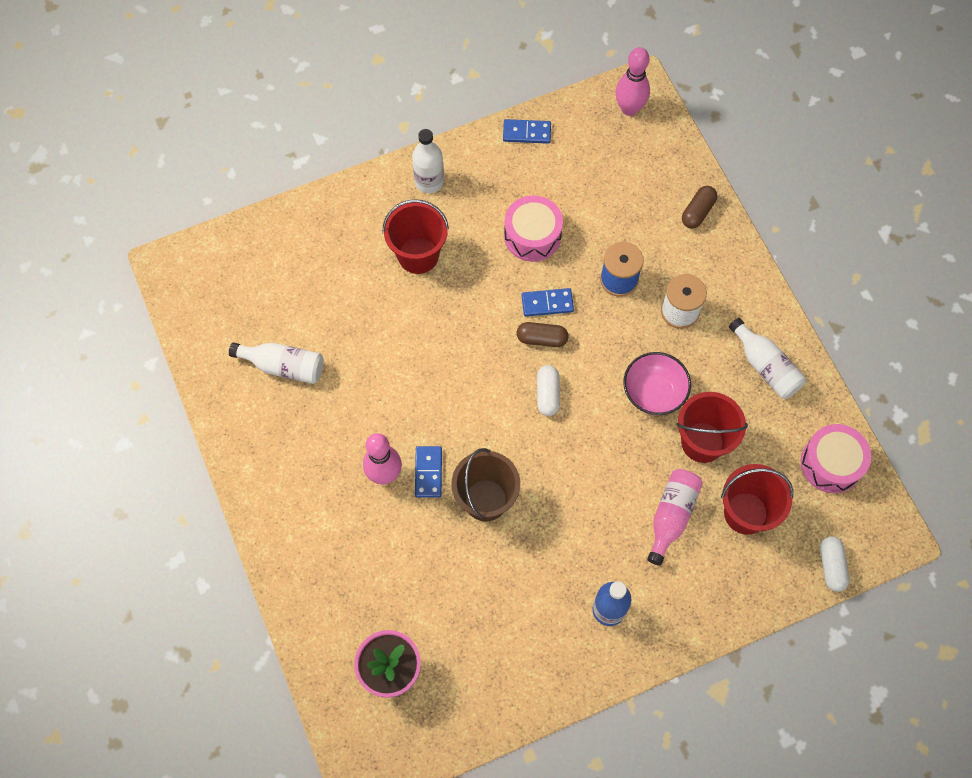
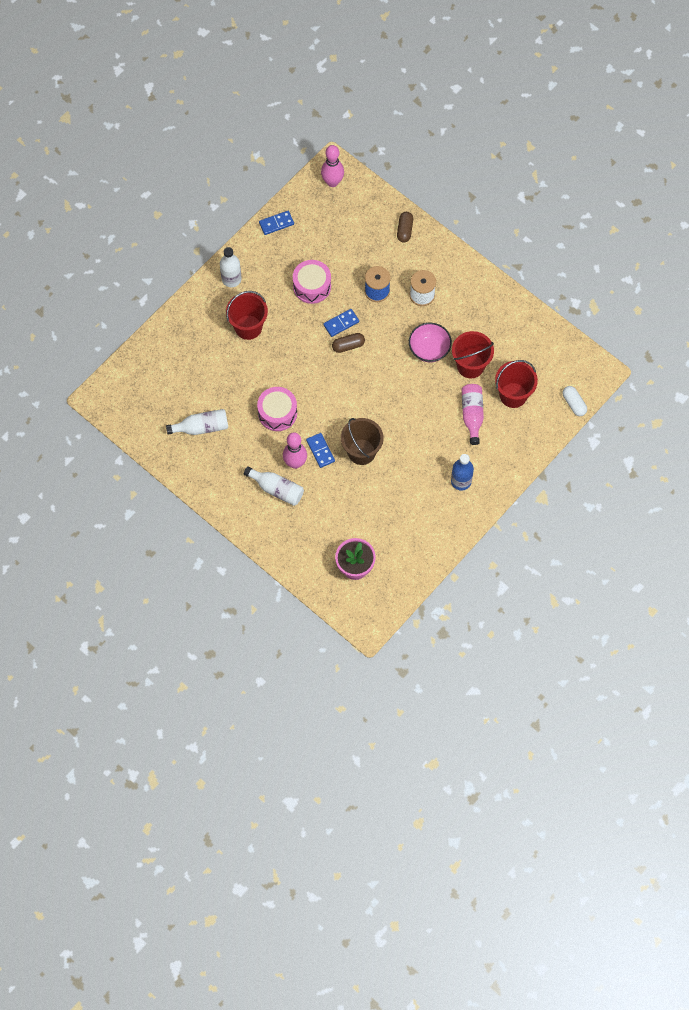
camera: 25 degrees left, 0 degrees up
white capsule [537,365,560,416] -> none
white bottle [729,318,806,399] -> white bottle moved to [244,466,304,506]
pink drum [801,424,871,493] -> pink drum moved to [257,387,297,431]

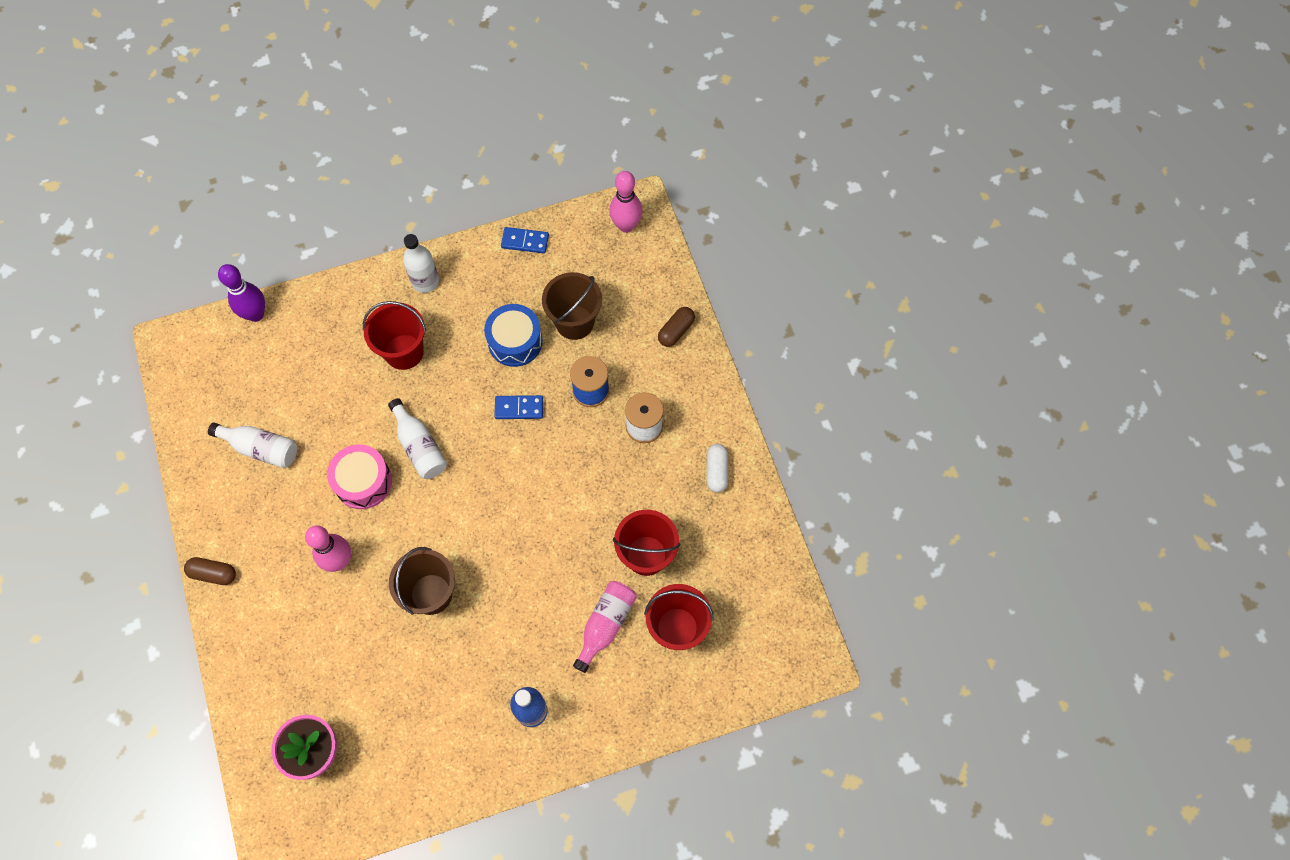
camera: 30 degrees right, 0 degrees up
white bottle [244,466,304,506] -> white bottle moved to [388,398,447,479]
pink drum [293,260,331,304] -> blue drum [484,304,543,367]
blue domino [306,433,335,468] -> none
brown capsule [332,333,365,353] -> brown capsule moved to [184,557,236,585]
pink bowl [409,323,452,362] -> none
white capsule [562,386,587,416] -> white capsule moved to [707,444,728,493]
none -> purple bowling pin [218,264,265,322]
none -> brown bucket [542,272,602,340]

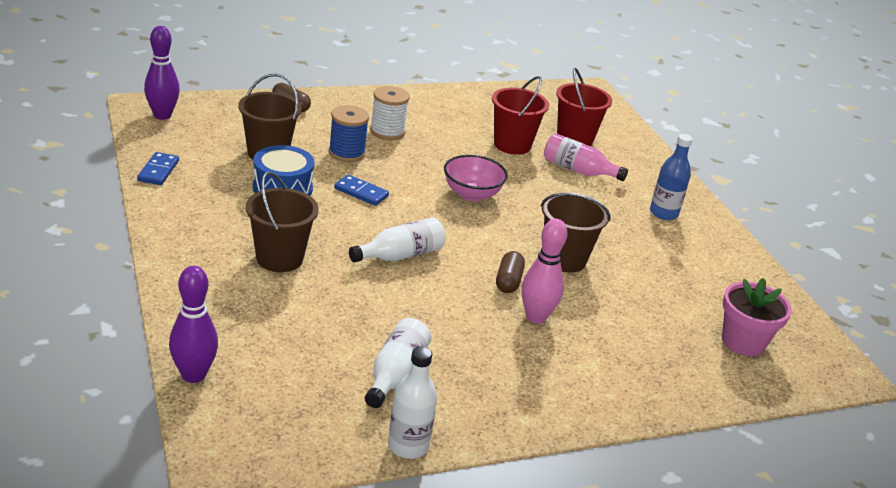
camera: 95 degrees left, 35 degrees down
brown capsule [184,557,236,585] -> brown capsule moved to [496,251,525,293]
pink drum [327,445,392,509] -> none
red bucket [363,301,426,370] -> brown bucket [246,171,319,272]
white bottle [403,234,439,293] -> white bottle moved to [388,346,437,459]
blue domino [494,395,543,419] -> blue domino turned 60 degrees counterclockwise [334,175,389,206]
pink bowling pin [609,171,642,233] -> purple bowling pin [144,26,180,120]
white capsule [707,444,728,493] -> none
none -> pink bowl [444,155,508,201]

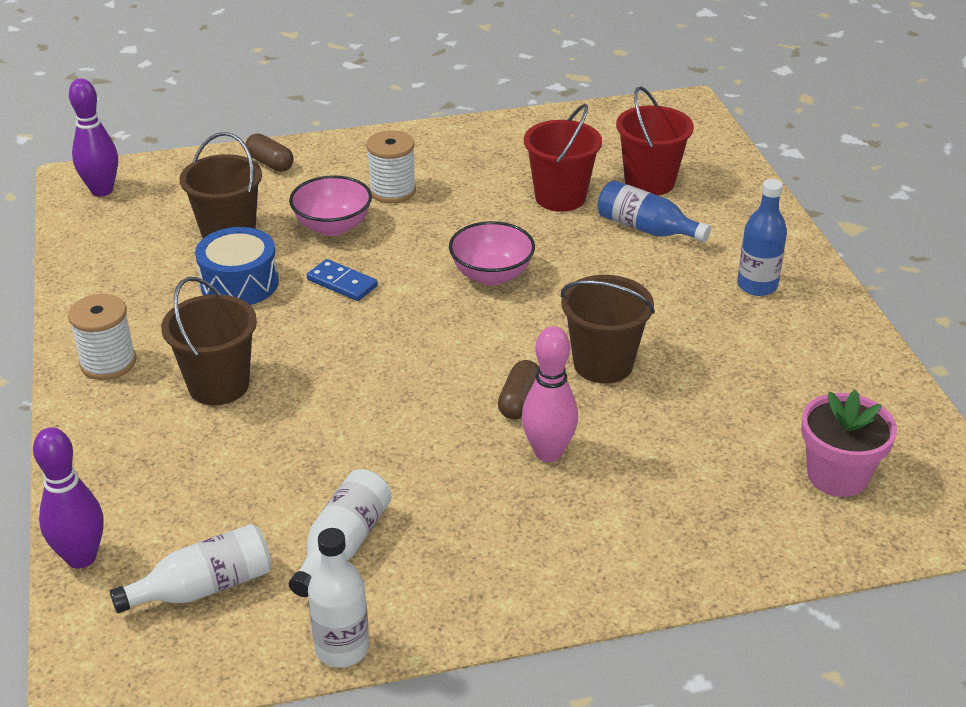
camera: 10 degrees right, 5 degrees up
blue domino [137,152,179,185] -> none
blue spool [329,105,369,162] -> pink bowl [289,176,372,236]
white bottle [349,217,445,262] -> white bottle moved to [110,524,272,613]
pink bottle [544,133,628,181] -> blue bottle [598,180,711,242]
none -> white spool [68,294,136,380]

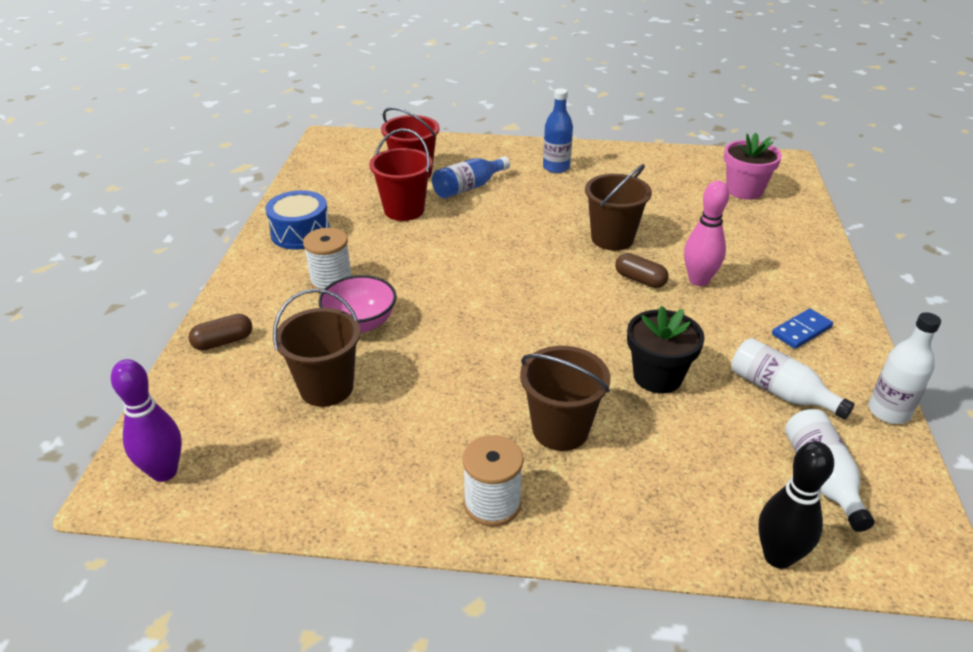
camera: 70 degrees left, 0 degrees up
purple bowling pin [33,427,104,569] -> black bowling pin [758,441,834,569]
blue drum [195,227,279,305] -> blue drum moved to [265,190,330,250]
blue domino [307,259,378,301] -> blue domino moved to [772,309,833,349]
pink bowl [449,221,535,285] -> none
none -> black flower pot [627,306,705,394]

